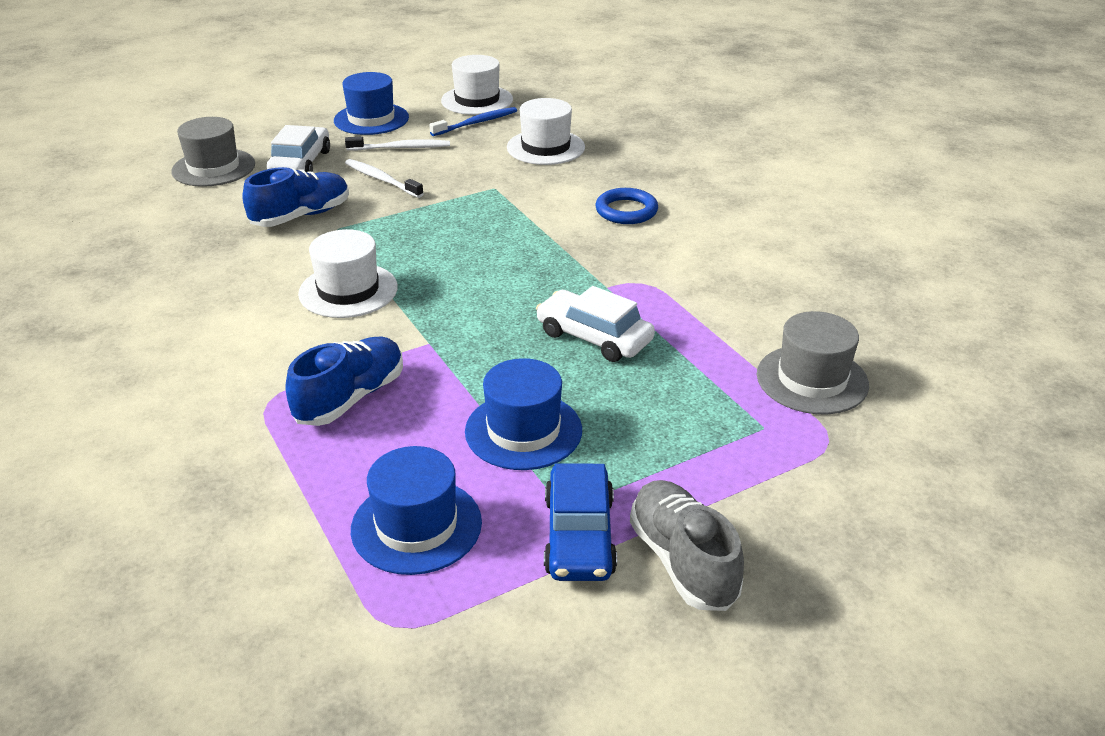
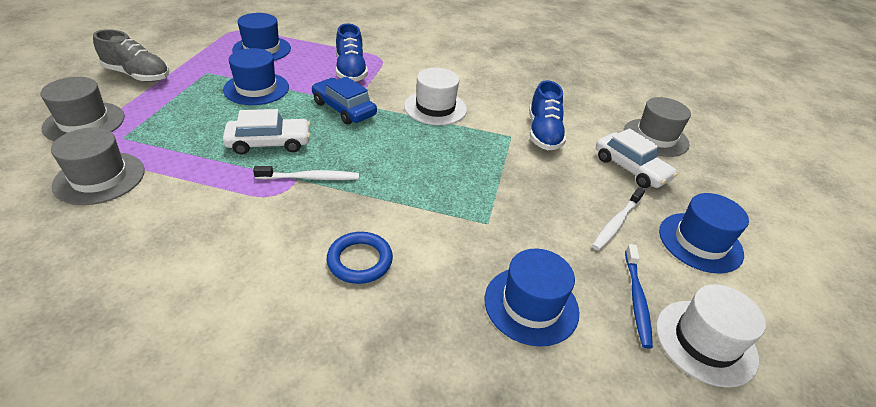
camera: 130 degrees right, 5 degrees up
white toothbrush [345,159,424,198] -> white toothbrush moved to [253,166,359,180]
white hat [507,98,585,165] -> blue hat [485,249,579,347]
blue car [544,463,617,581] -> blue car moved to [312,76,377,125]
none -> grey hat [40,77,125,141]

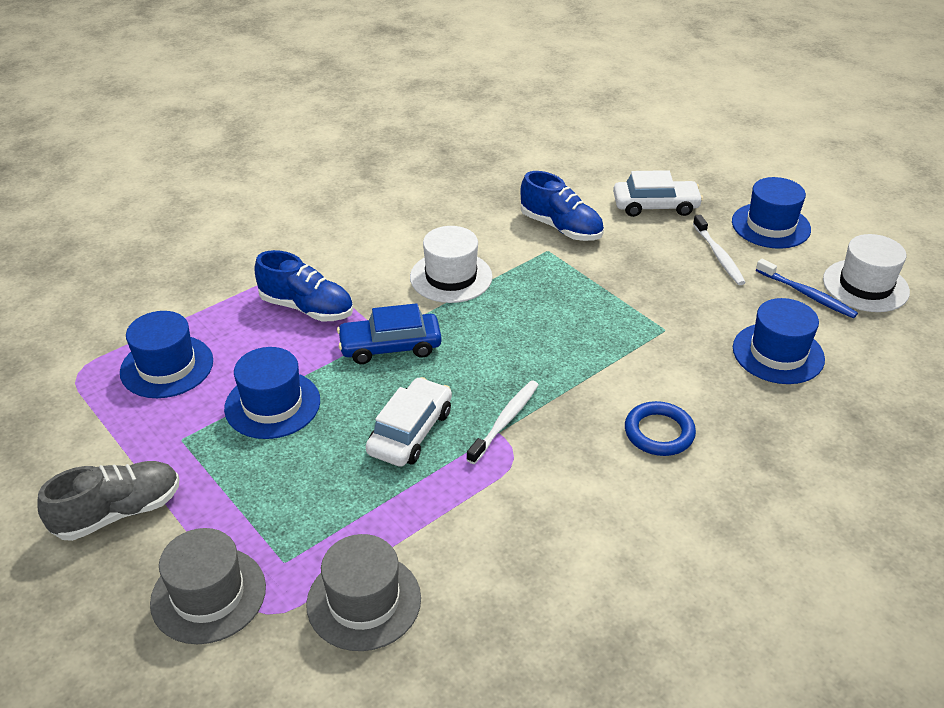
camera: 50 degrees left, 0 degrees up
grey hat [624,97,691,157] -> none

